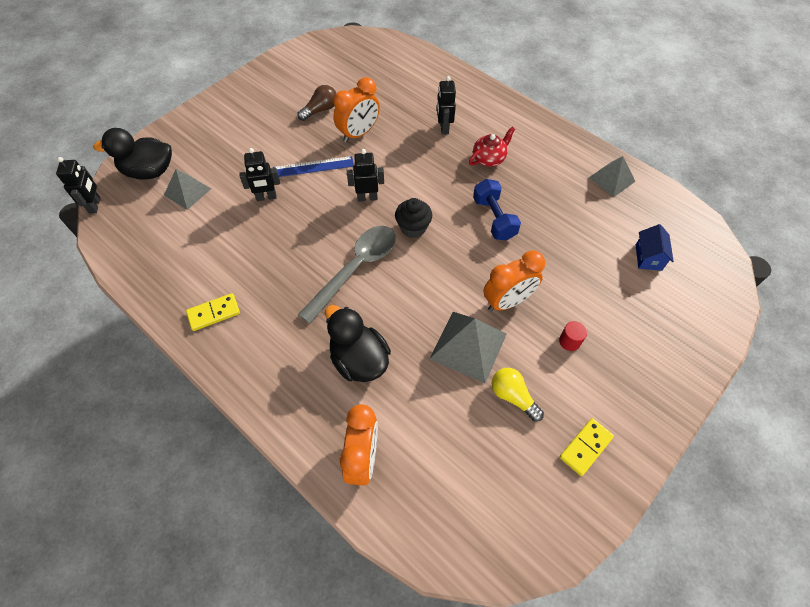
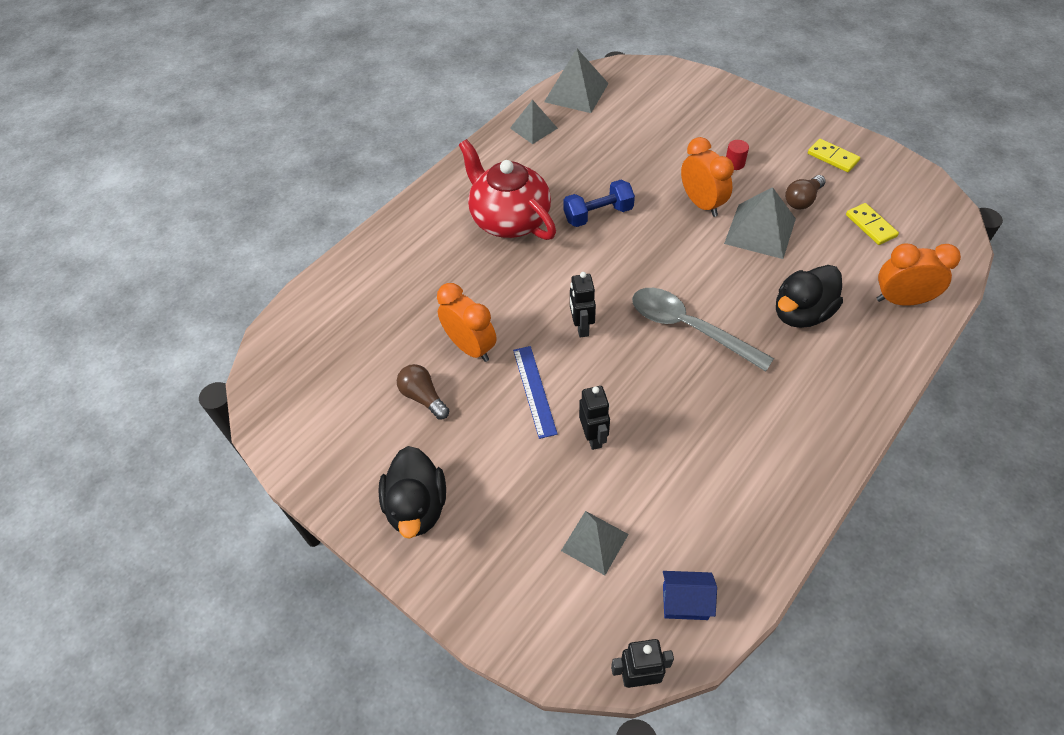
camera: 90 degrees left, 5 degrees down
black duck [93,128,172,180] -> black duck moved to [378,446,446,539]
yellow domino [186,293,240,331] -> yellow domino moved to [846,203,899,245]
black cupcake [395,198,432,238] -> none
black robot [437,76,456,135] -> none
red teapot [469,127,515,167] -> red teapot [459,139,556,240], size x2.02
yellow light bulb [491,368,544,422] -> brown light bulb [785,175,826,210]
blue house [636,224,674,271] -> blue house moved to [663,571,717,620]
none -> grey pyramid [544,49,609,113]

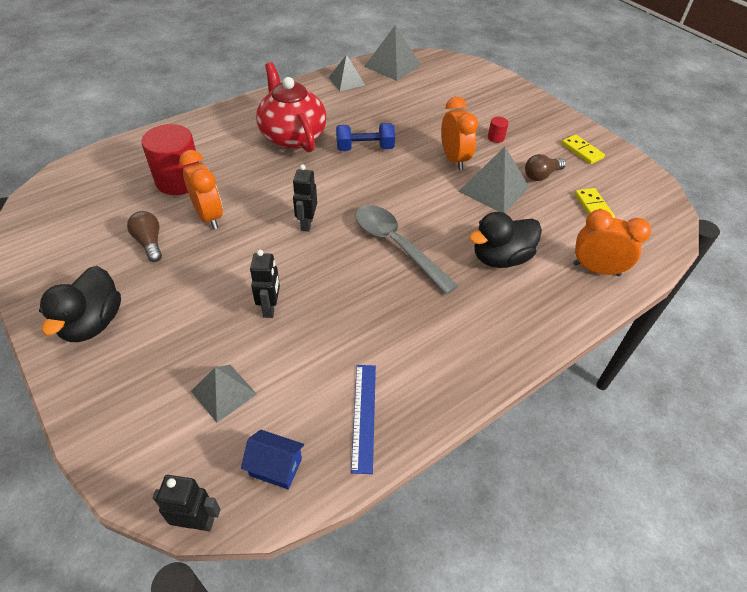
camera: 10 degrees right, 5 degrees down
blue ruler [513,346,558,439] -> blue ruler moved to [351,365,376,474]
none -> red cylinder [141,124,199,195]

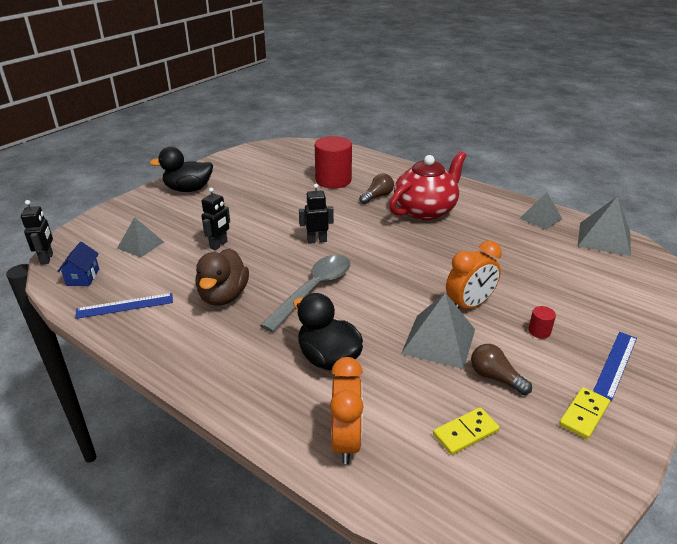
camera: 75 degrees right, 15 degrees down
brown light bulb [127,211,162,262] -> brown light bulb moved to [359,173,394,204]
orange clock [179,150,223,229] -> none
black robot [250,250,280,318] -> black robot turned 45 degrees counterclockwise [201,187,230,250]
blue dumbbell [336,123,395,151] -> none
none -> brown duck [195,248,249,306]
none -> blue ruler [593,332,637,401]

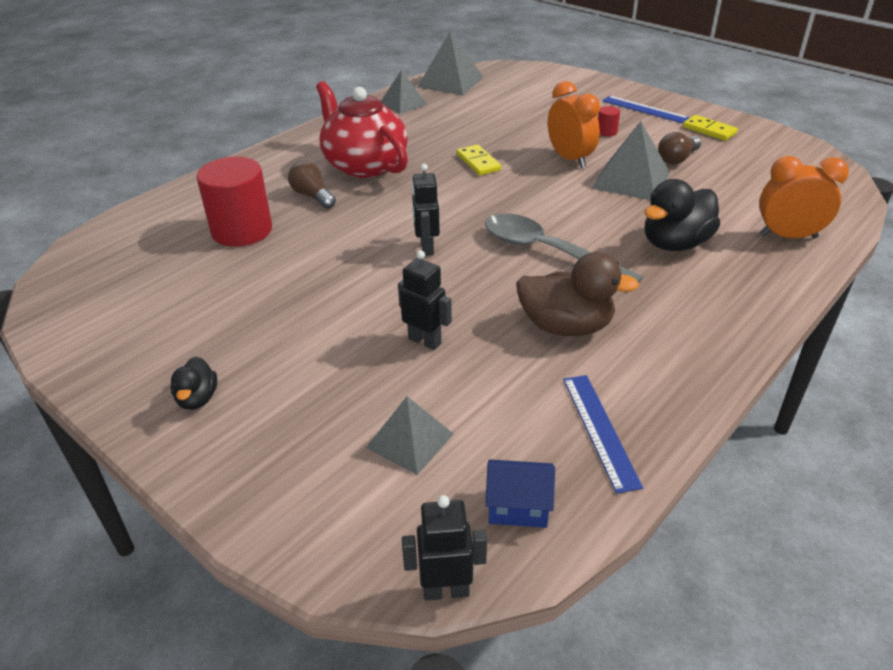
camera: 85 degrees left, 5 degrees up
black duck [150,147,213,192] -> black duck [171,357,217,410], size x0.54
yellow domino [433,407,500,455] -> yellow domino moved to [457,144,501,176]

